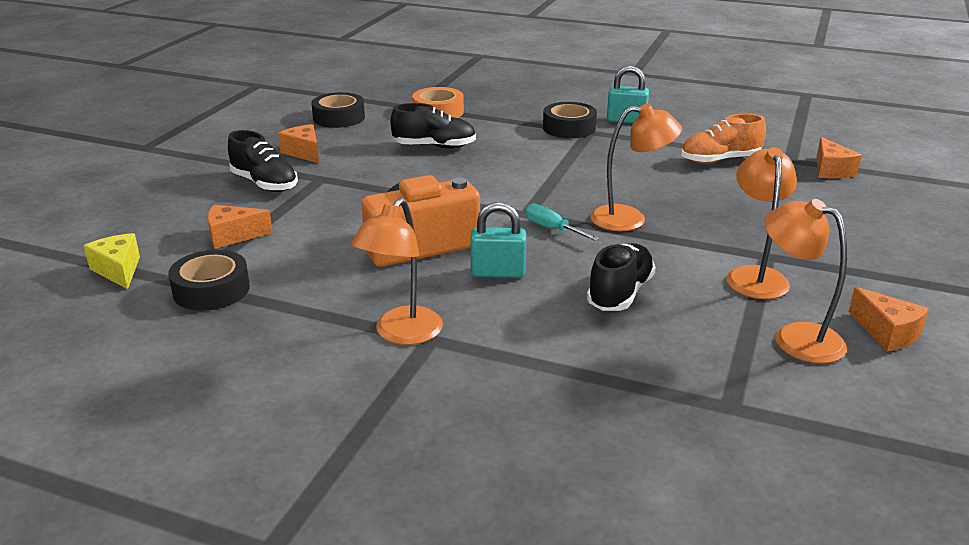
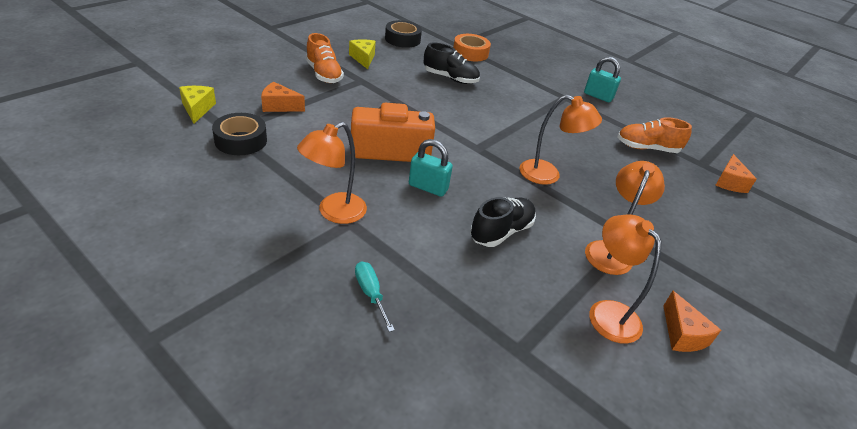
camera: 15 degrees right, 10 degrees up
black shoe [228,130,298,192] -> orange shoe [306,33,344,83]
orange cheese [278,124,319,163] -> yellow cheese [349,39,376,69]
turquoise screwdriver [525,203,599,241] -> turquoise screwdriver moved to [355,261,395,332]
black tape [543,102,597,138] -> none

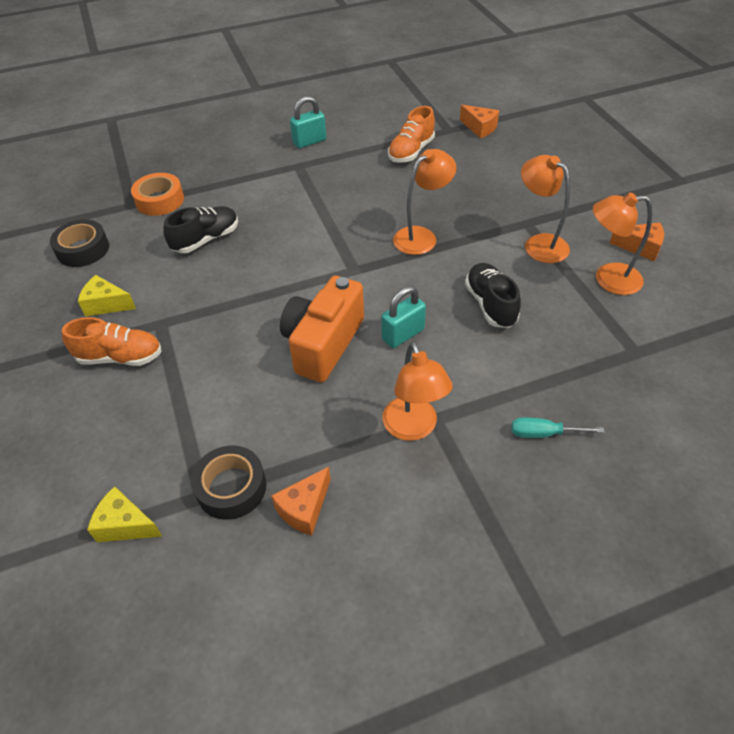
camera: 55 degrees left, 10 degrees up
orange cheese [261,82,305,112] -> orange cheese moved to [271,467,331,536]

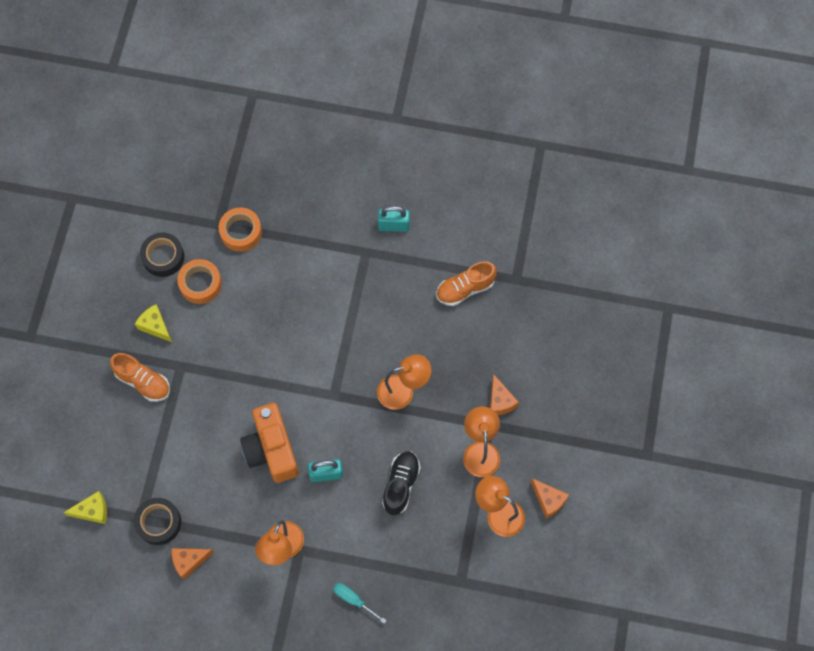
camera: 30 degrees right, 20 degrees up
yellow cheese [87,486,162,542] -> yellow cheese turned 120 degrees clockwise [63,491,107,524]
black shoe [163,206,238,253] -> none
orange camera [280,276,364,382] -> orange camera turned 75 degrees counterclockwise [240,403,299,483]
orange cheese [460,105,499,138] -> orange cheese moved to [490,374,519,415]
none -> orange tape [177,259,222,304]

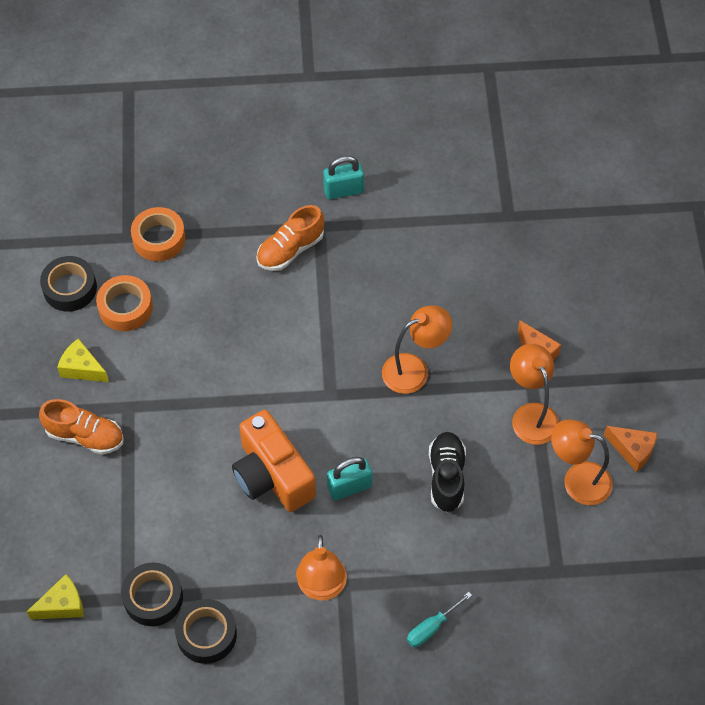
camera: 15 degrees left, 10 degrees down
orange cheese [172,548,214,580] -> black tape [175,599,237,664]
turquoise screwdriver [334,583,387,624] -> turquoise screwdriver turned 60 degrees counterclockwise [407,592,472,647]
orange shoe [436,261,497,306] -> orange shoe moved to [257,205,324,271]

